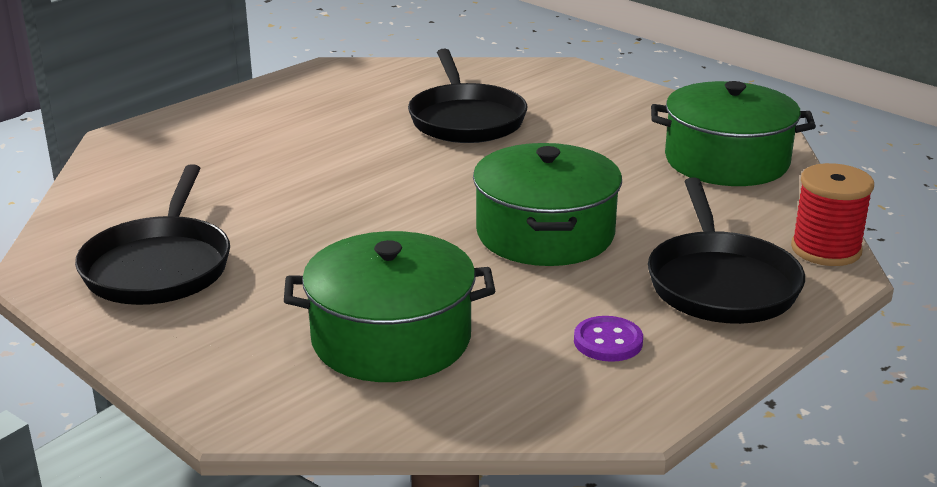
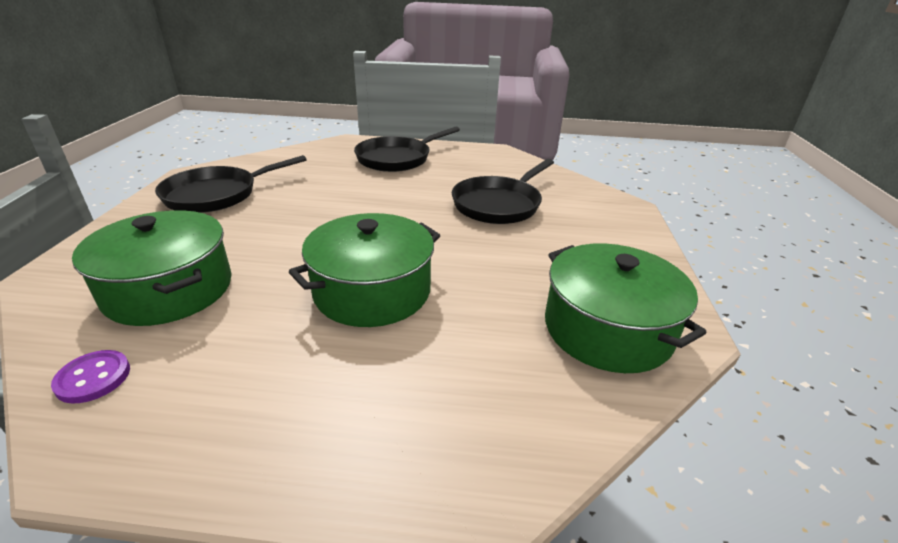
camera: 50 degrees right, 5 degrees up
purple button [574,316,643,362] -> purple button moved to [51,350,130,404]
black pan [648,178,805,324] -> black pan moved to [354,126,460,172]
red spool [791,163,874,266] -> none

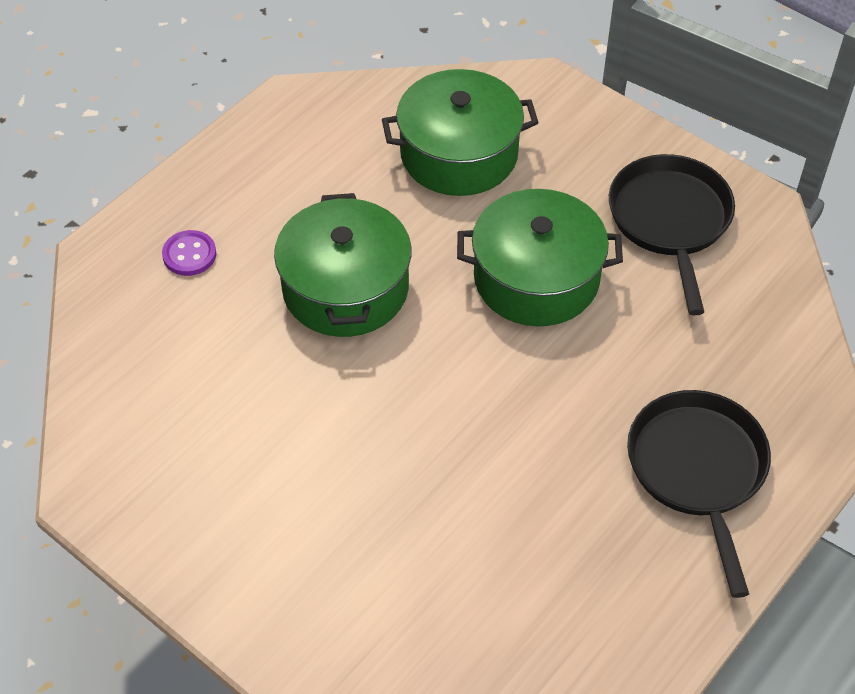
camera: 125 degrees right, 20 degrees up
purple button [51,350,130,404] -> purple button moved to [162,230,216,276]
black pan [452,159,554,224] -> none
green pot [545,243,706,373] -> green pot moved to [457,189,623,326]

